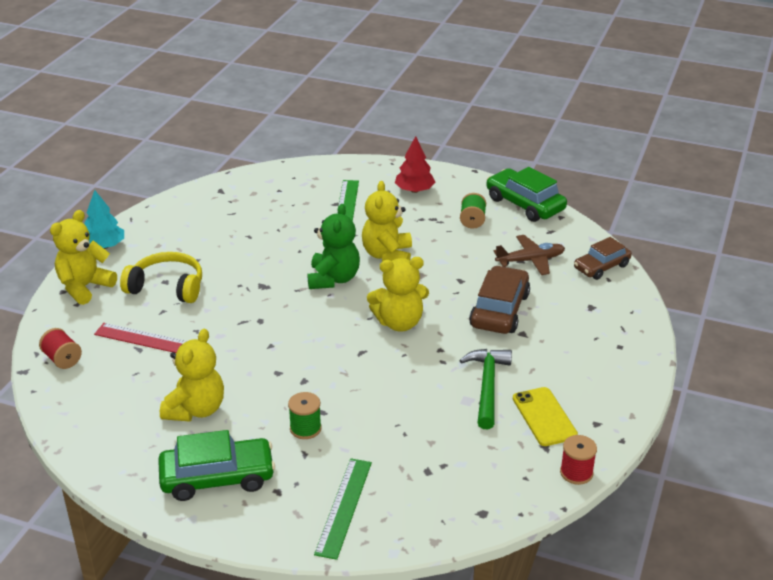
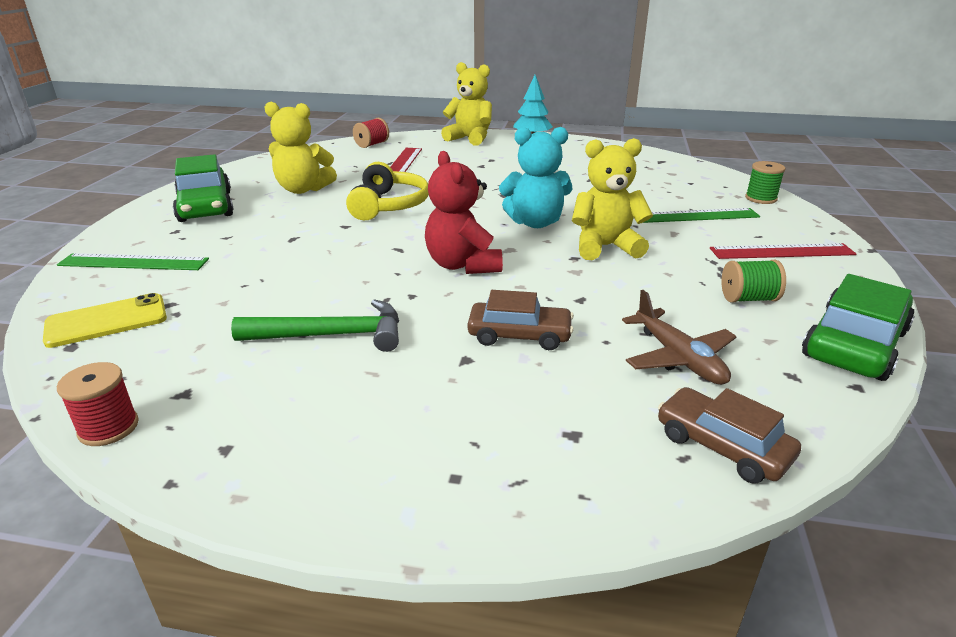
camera: 80 degrees right, 5 degrees down
yellow headphones [120,252,202,303] -> yellow headphones moved to [346,162,429,220]
green spool [288,392,322,439] -> green spool moved to [745,161,785,204]
green teddy bear [307,204,360,289] -> turquoise teddy bear [499,127,572,228]
yellow teddy bear [367,257,429,331] -> red teddy bear [425,151,503,274]
red tree [395,136,436,193] -> red ruler [710,243,856,259]
brown car [469,266,530,334] -> brown car [468,290,574,350], size x0.67
yellow phone [513,387,578,446] -> yellow phone moved to [43,293,167,348]

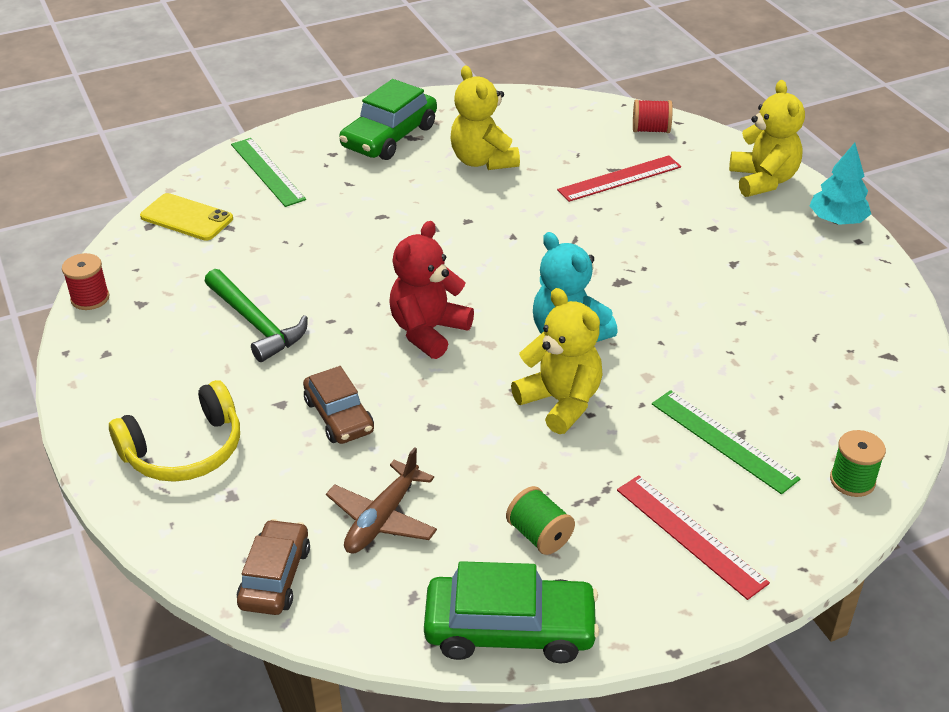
camera: 55 degrees right, 10 degrees up
yellow headphones [346,162,429,220] -> yellow headphones moved to [109,380,240,482]

